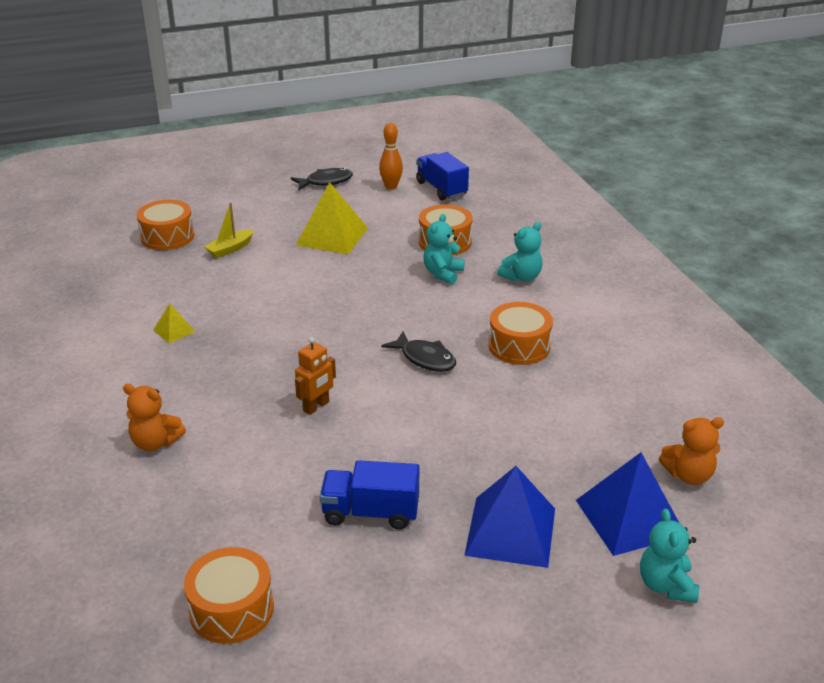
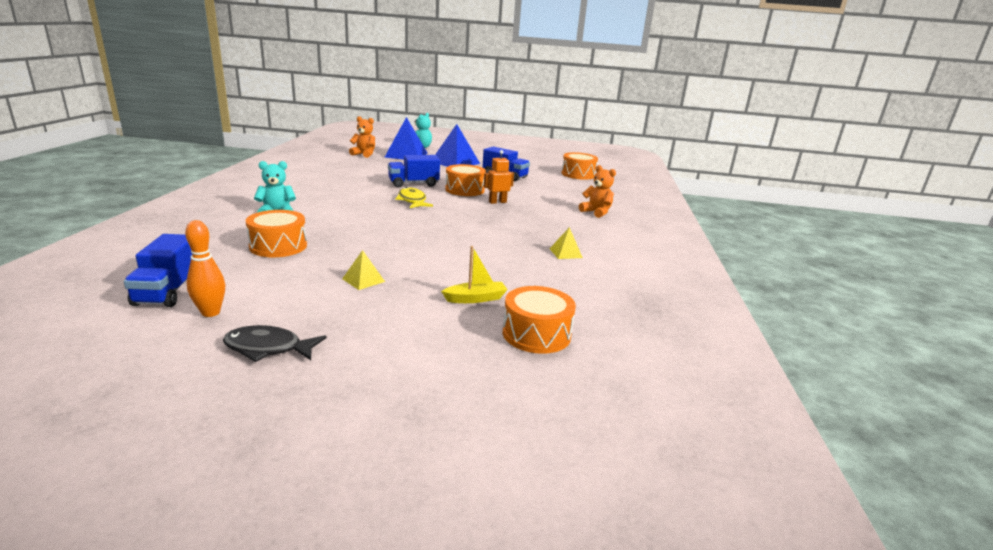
camera: 155 degrees left, 10 degrees down
yellow pyramid [296,182,368,254] -> yellow pyramid [342,250,385,290], size x0.48
black fish [381,332,456,372] -> yellow fish [395,187,433,208]
turquoise teddy bear [423,214,465,285] -> none
orange drum [489,302,553,365] -> orange drum moved to [445,164,486,196]
none -> blue truck [388,155,440,188]

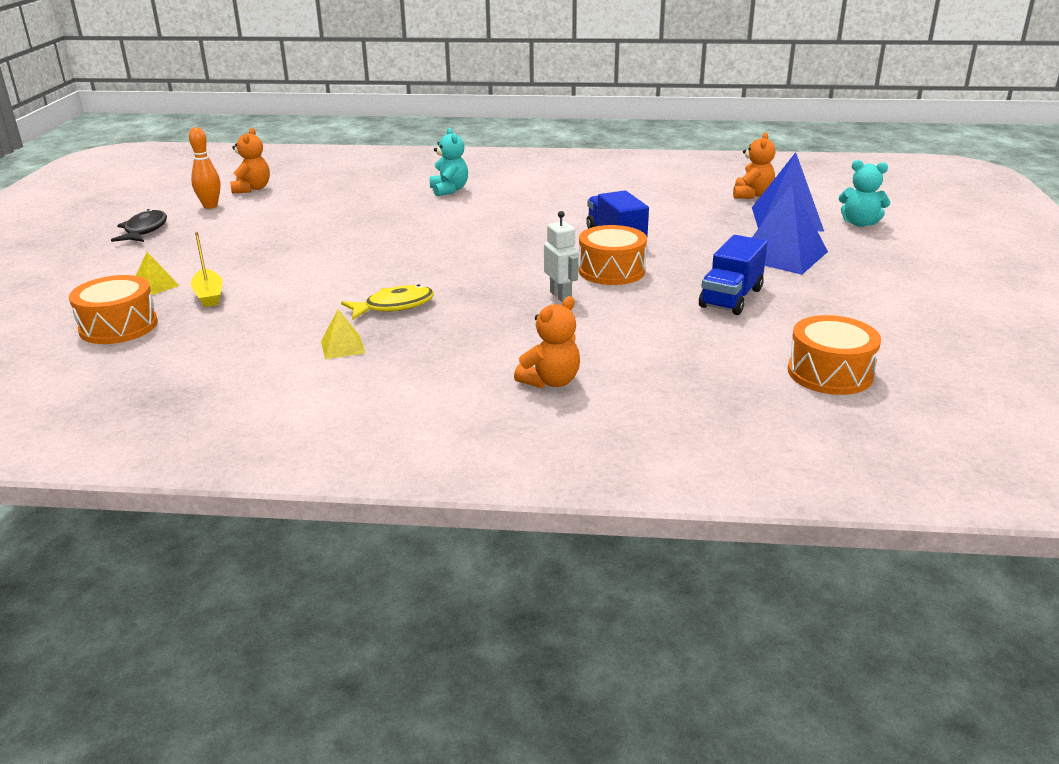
camera: 90 degrees right, 5 degrees up
blue truck [124,234,192,307] -> orange teddy bear [230,128,270,194]
orange drum [246,210,307,257] -> none
yellow pyramid [342,250,385,290] -> yellow pyramid moved to [136,252,179,295]
yellow fish [395,187,433,208] -> yellow fish moved to [341,284,434,320]
orange robot [484,150,514,204] -> white robot [544,211,579,303]

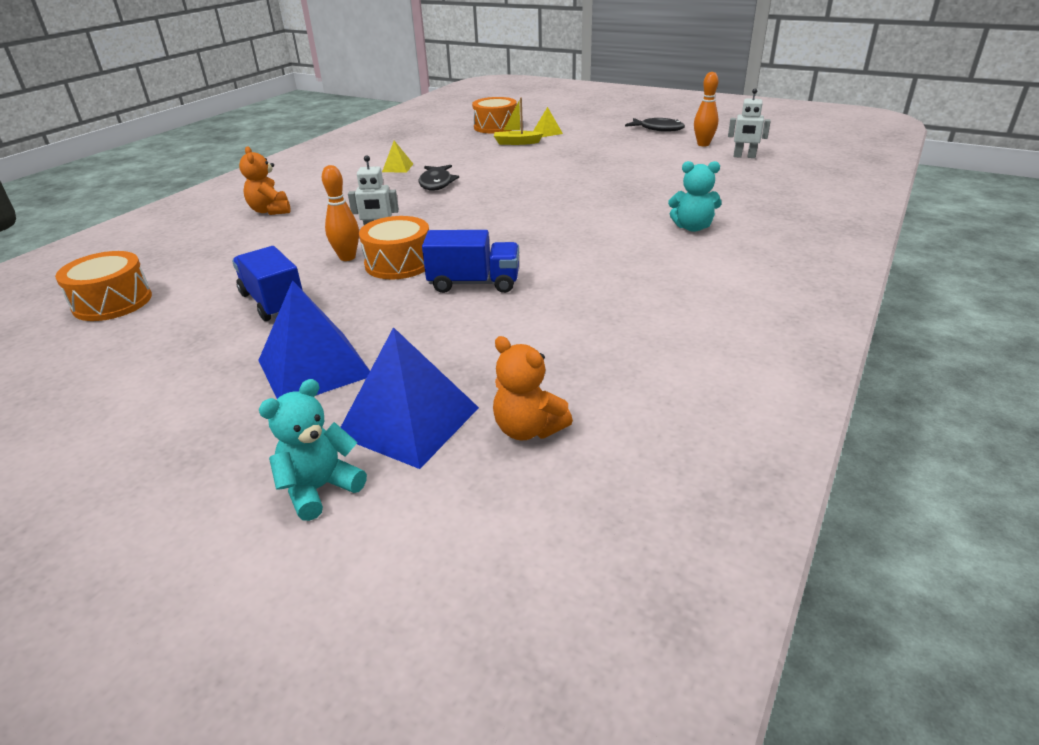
camera: 115 degrees right, 5 degrees up
orange teddy bear [230,128,270,194] -> white robot [728,88,771,158]
yellow fish [341,284,434,320] -> black fish [419,165,459,191]
none -> orange bowling pin [322,165,359,261]

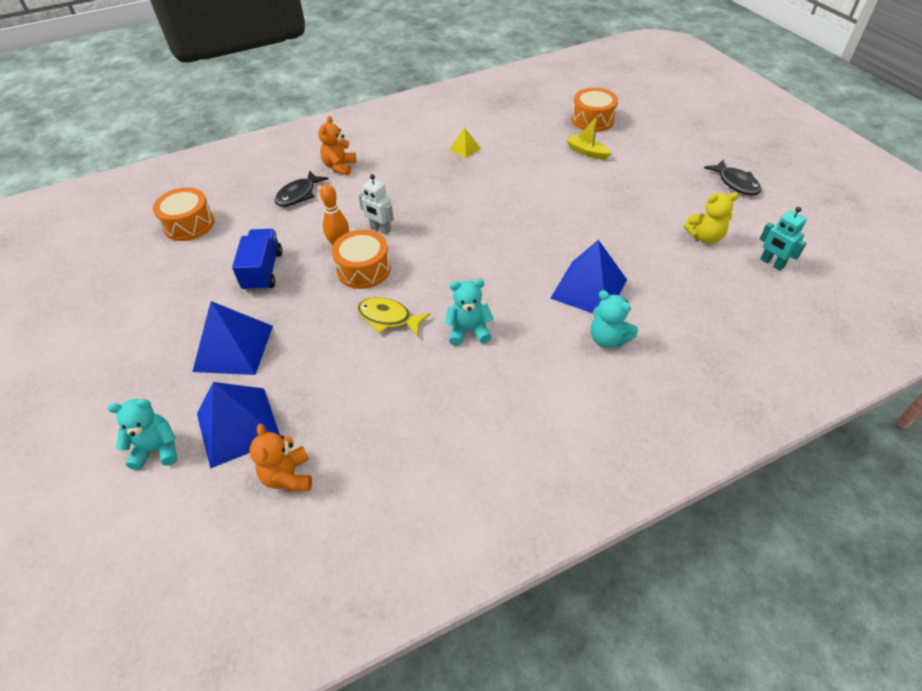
camera: 35 degrees right, 15 degrees up
black fish [419,165,459,191] -> black fish moved to [275,170,328,207]
blue truck [422,230,519,293] -> yellow fish [357,297,431,337]
yellow pyramid [533,107,563,137] -> none
orange bowling pin [694,72,719,146] -> none
white robot [728,88,771,158] -> turquoise robot [760,207,807,271]
none -> turquoise teddy bear [445,279,494,346]
none -> blue pyramid [550,240,627,313]
none -> yellow teddy bear [684,192,739,244]

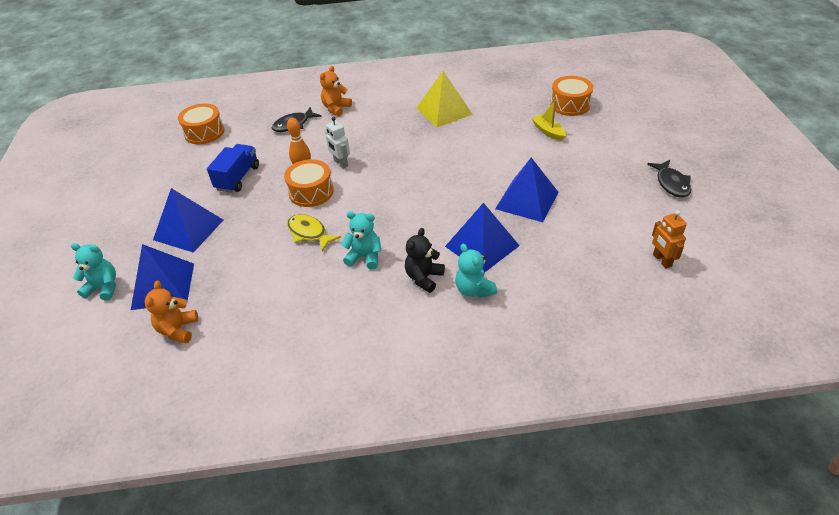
camera: 20 degrees right, 5 degrees down
yellow pyramid [449,127,481,158] -> yellow pyramid [416,71,473,127], size x2.09
yellow teddy bear [684,192,739,244] -> none
turquoise robot [760,207,807,271] -> orange robot [652,210,687,268]
none -> black teddy bear [405,228,445,293]
none -> blue pyramid [495,157,559,222]

